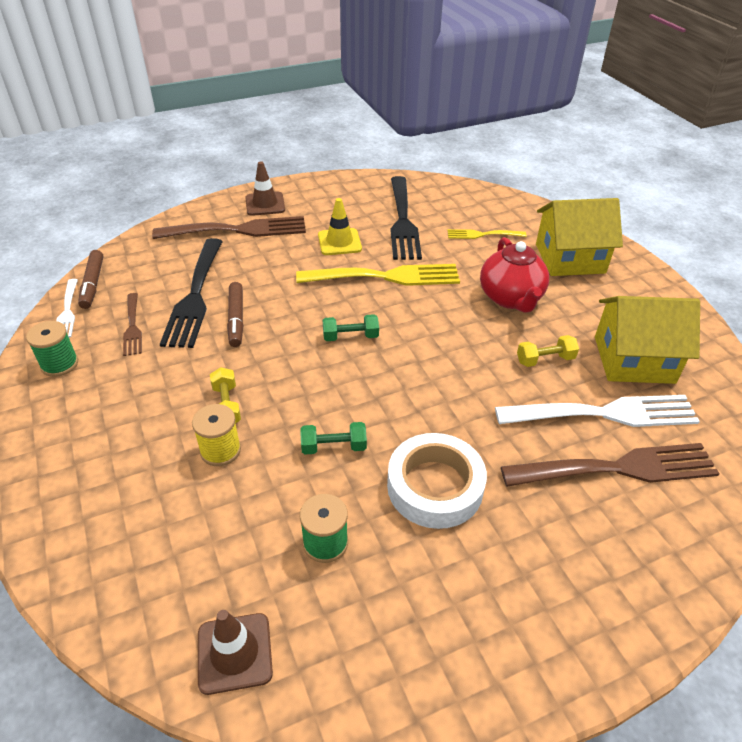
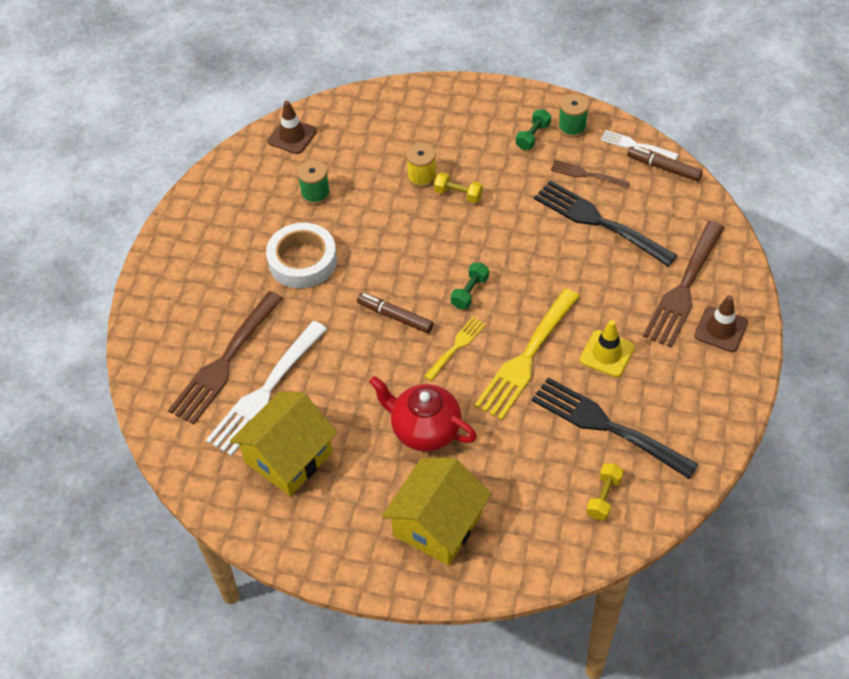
camera: 130 degrees right, 10 degrees up
brown marker [227,282,244,347] -> brown marker moved to [357,293,434,334]
green dumbbell [300,422,367,455] -> green dumbbell moved to [516,109,551,150]
yellow fork [447,229,527,239] -> yellow fork moved to [424,317,486,381]
yellow dumbbell [517,335,579,367] -> yellow dumbbell moved to [586,463,624,520]

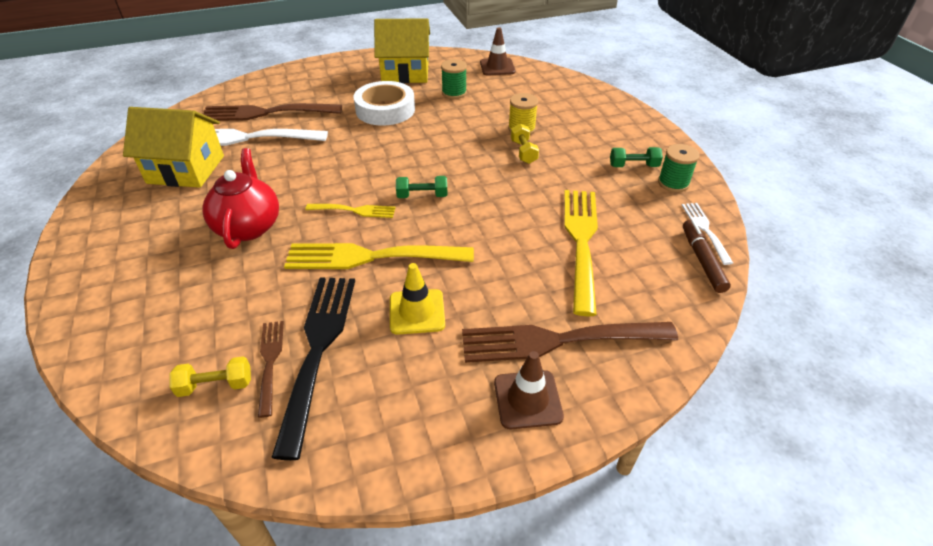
camera: 55 degrees right, 10 degrees down
brown marker [357,293,434,334] -> none
yellow house [382,457,491,566] -> yellow house moved to [374,18,430,83]
black fork [534,180,678,267] -> yellow fork [564,190,598,316]
brown fork [550,160,630,188] -> brown fork moved to [258,321,284,418]

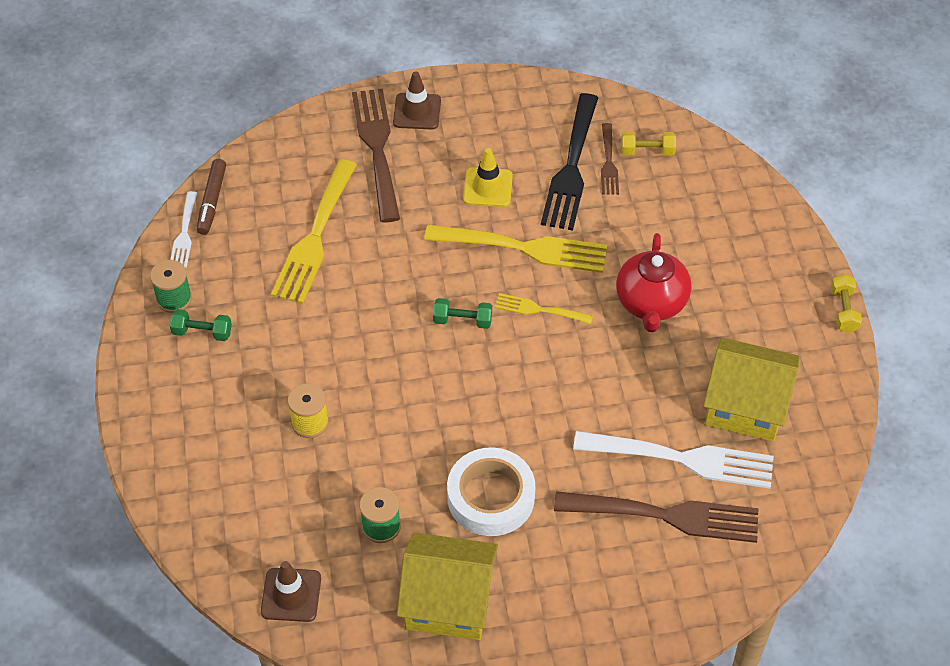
camera: 170 degrees left, 10 degrees up
brown fork [462,322,678,363] -> brown fork turned 105 degrees counterclockwise [352,89,400,222]
yellow dumbbell [511,123,539,164] -> yellow dumbbell moved to [831,274,862,333]

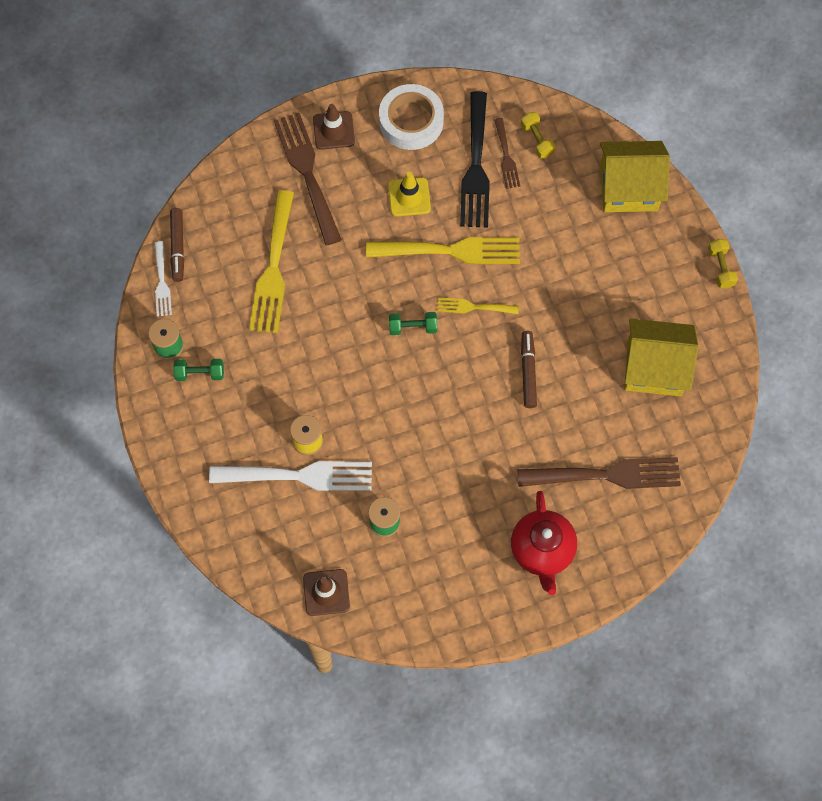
camera: 10 degrees left, 15 degrees up
yellow house [397,532,498,640] -> yellow house moved to [600,141,670,212]
white tape [447,447,535,536] -> white tape moved to [379,84,444,150]
white fork [573,431,774,489] -> white fork moved to [209,461,372,491]
red teapot [616,233,692,332] -> red teapot moved to [511,491,577,595]
yellow dumbbell [621,132,676,156] -> yellow dumbbell turned 75 degrees clockwise [521,112,555,158]
none -> brown marker [521,331,537,408]

